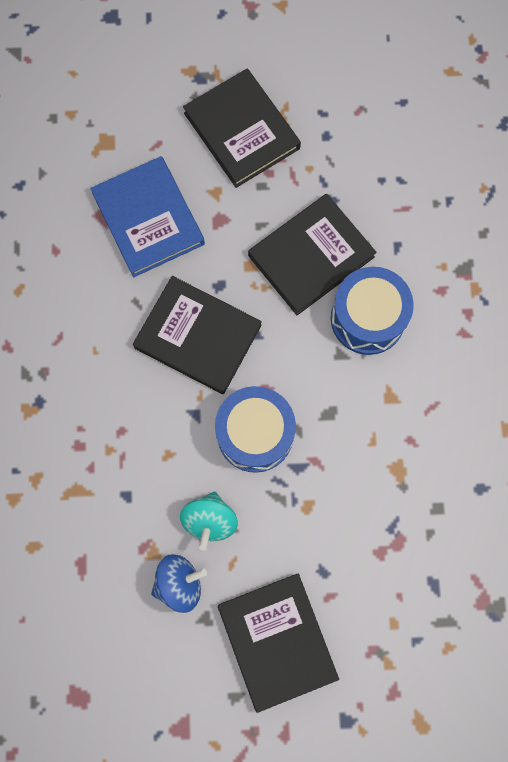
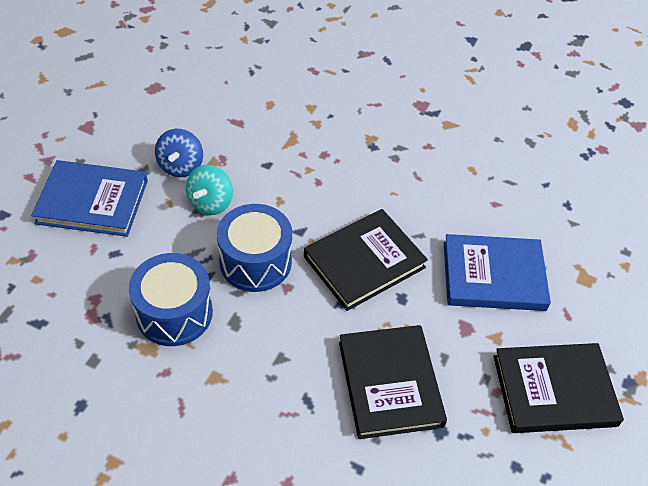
camera: 115 degrees right, 25 degrees down
turquoise spinning top [180,492,238,551] -> turquoise spinning top turned 105 degrees counterclockwise [186,165,233,215]
black book [218,574,339,713] -> blue book [31,160,148,237]
blue drum [331,267,414,355] -> blue drum moved to [129,253,213,346]

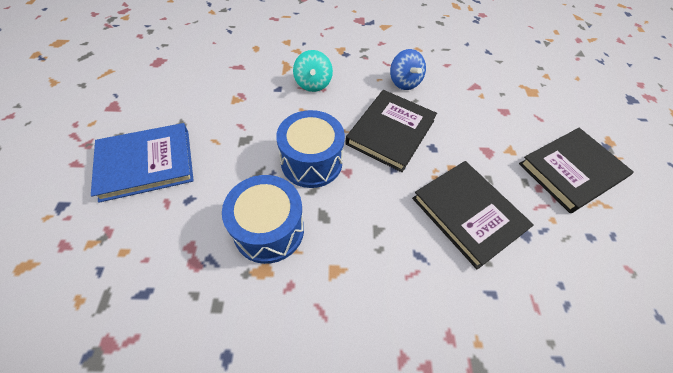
camera: 25 degrees left, 5 degrees up
blue spinning top [155,129,203,177] -> blue spinning top moved to [390,49,426,90]
turquoise spinning top [186,165,233,215] -> turquoise spinning top moved to [293,50,333,92]
blue book [444,234,551,311] -> none

